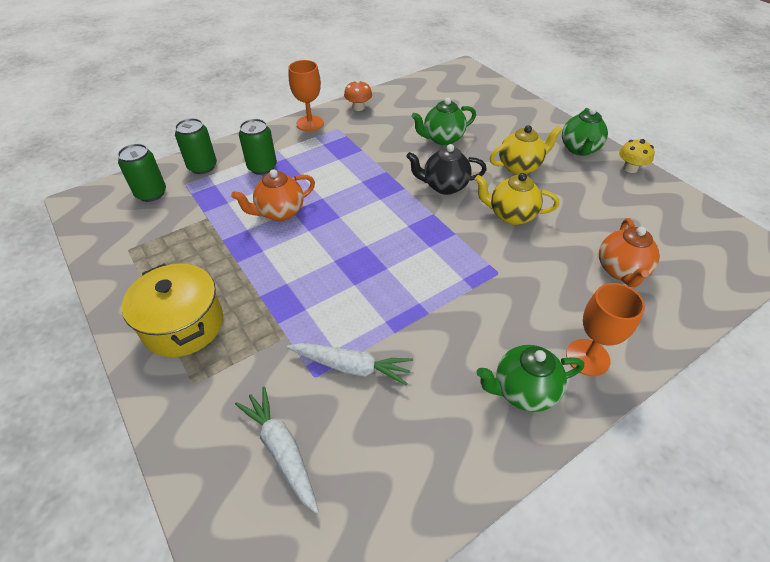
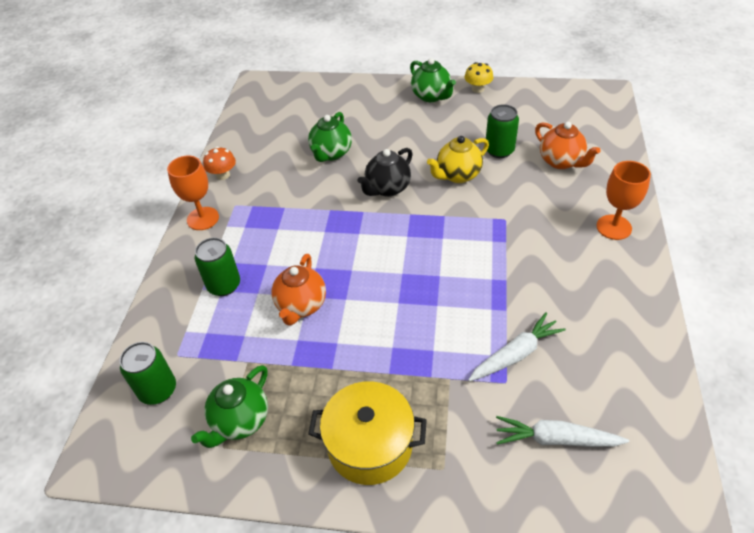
camera: 45 degrees left, 0 degrees up
green can [175,118,217,174] -> green can moved to [486,104,519,158]
green teapot [476,345,584,412] -> green teapot moved to [191,365,268,448]
yellow teapot [490,125,562,175] -> none

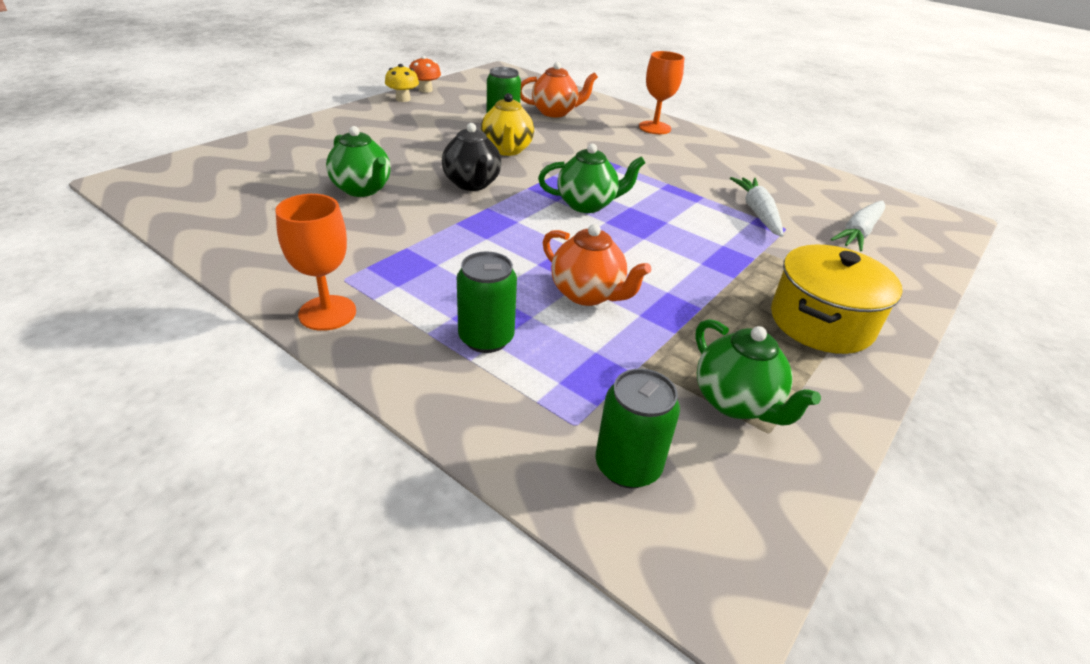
camera: 65 degrees left, 10 degrees down
orange mushroom [203,147,236,180] -> orange mushroom moved to [409,56,441,93]
green teapot [410,58,456,102] -> green teapot moved to [538,144,645,213]

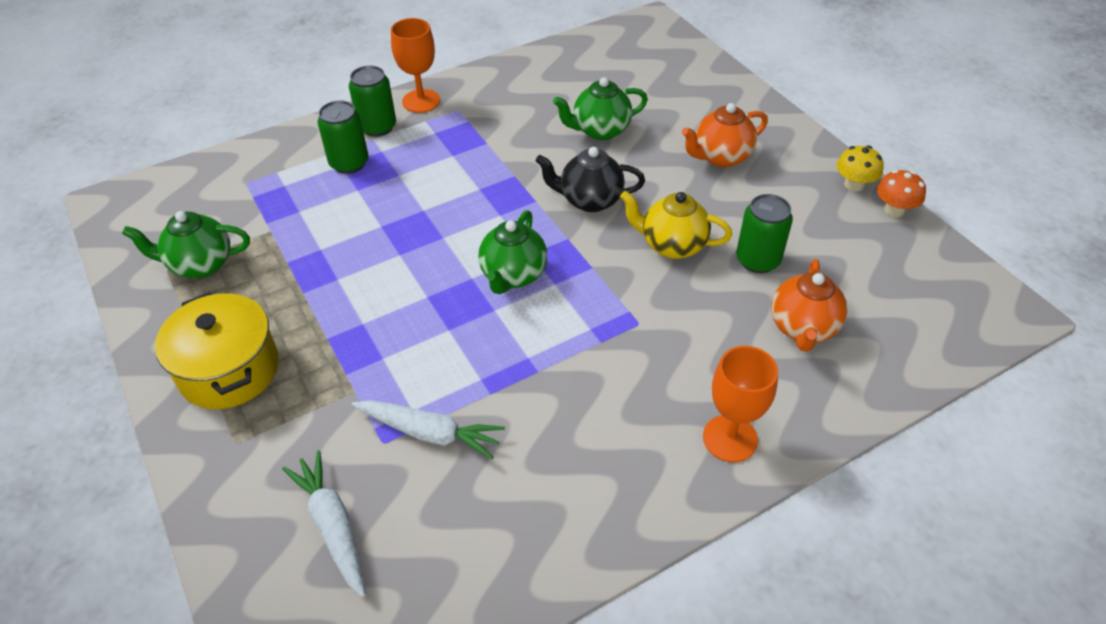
camera: 115 degrees right, 10 degrees up
orange teapot [543,224,652,306] -> orange teapot moved to [682,103,768,167]
green can [595,368,680,488] -> green can moved to [349,65,396,137]

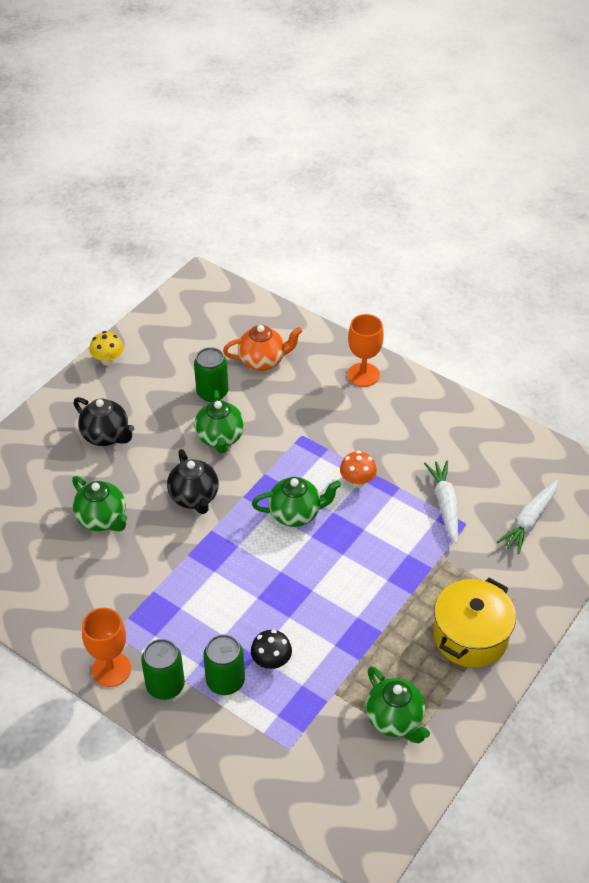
camera: 115 degrees left, 0 degrees up
yellow teapot [620,191,732,259] -> green teapot [195,390,244,454]
orange teapot [682,103,768,167] -> black teapot [73,397,134,446]
orange mushroom [877,170,926,217] -> orange mushroom moved to [340,451,377,487]
none -> black mushroom [251,630,292,669]

